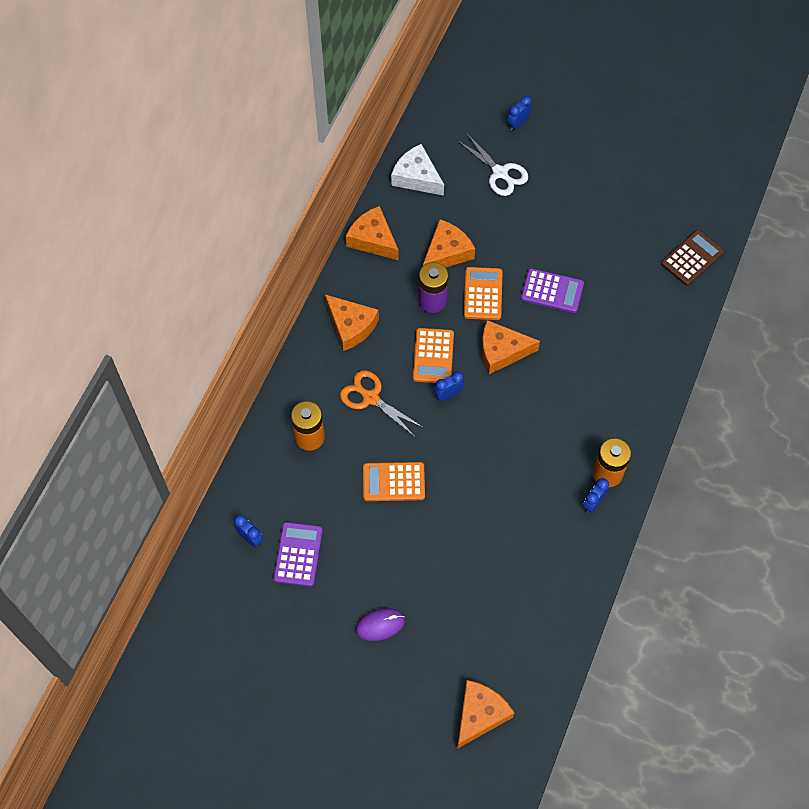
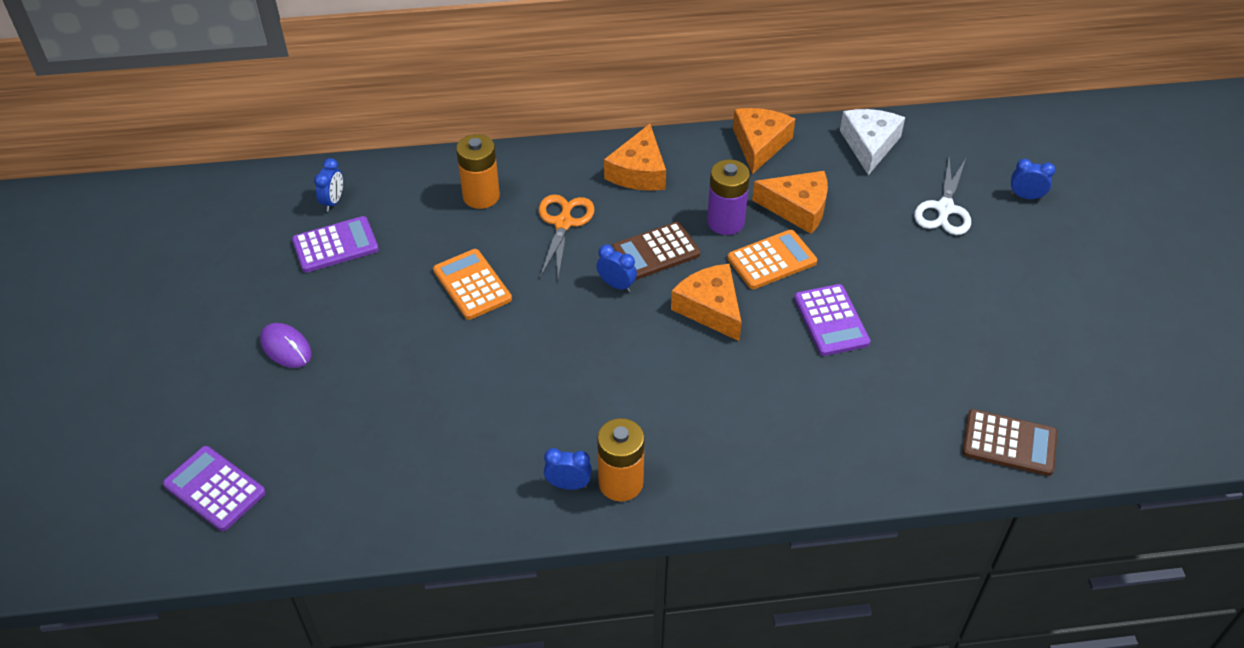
camera: 60 degrees right, 15 degrees down
orange calculator [413,328,454,383] -> brown calculator [612,222,700,280]
orange cheese [457,680,515,749] -> purple calculator [163,446,266,531]

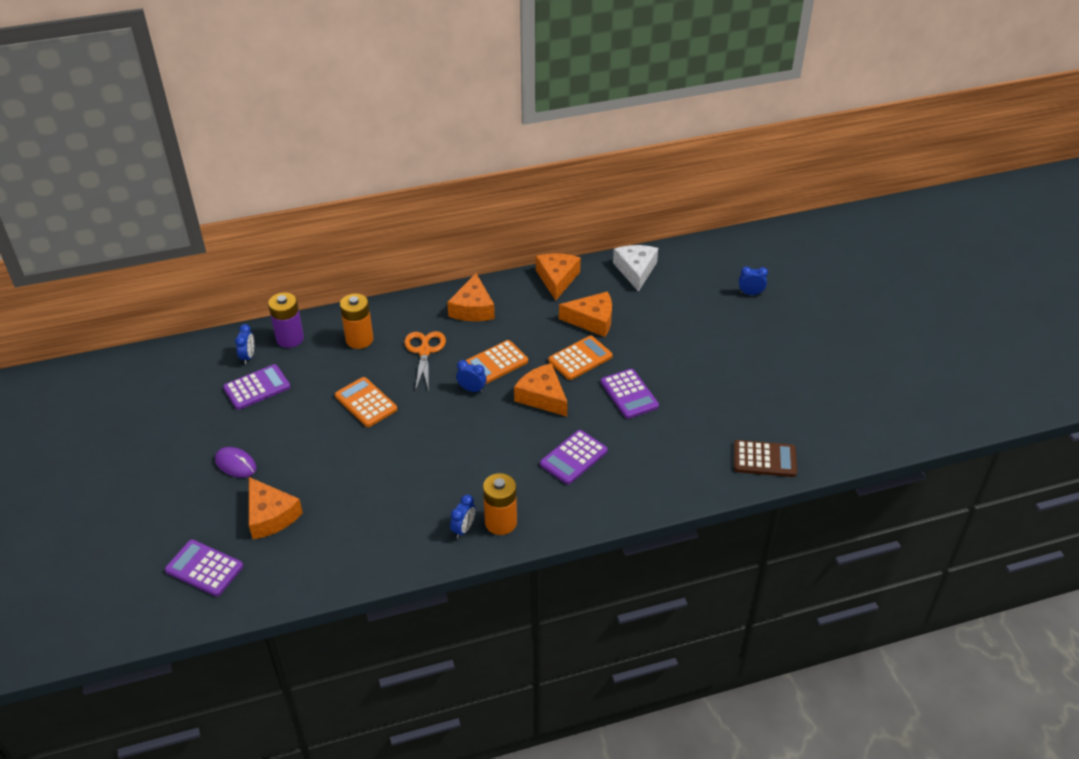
camera: 10 degrees left, 5 degrees down
blue clock [544,448,592,490] -> blue clock turned 120 degrees clockwise [450,494,476,538]
brown calculator [612,222,700,280] -> orange calculator [465,340,528,384]
purple battery [707,159,750,235] -> purple battery moved to [268,292,304,348]
white scissors [914,158,971,235] -> none
none -> orange cheese [249,477,303,539]
none -> purple calculator [540,430,608,484]

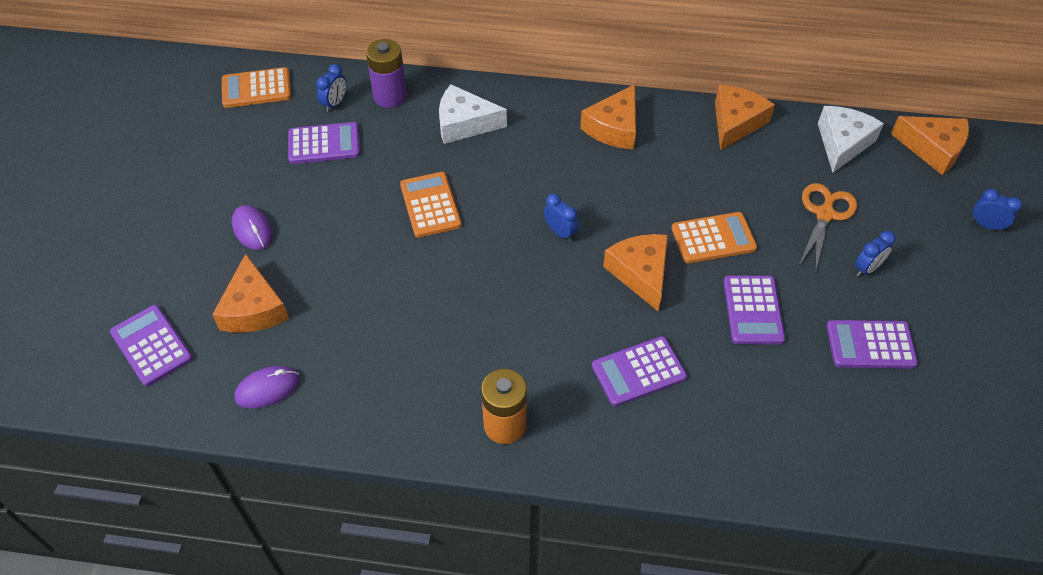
camera: 25 degrees right, 10 degrees up
orange battery [340,294,373,349] -> white cheese [439,84,507,144]
orange scissors [404,331,446,392] -> orange scissors moved to [798,183,857,273]
blue clock [450,494,476,538] -> blue clock moved to [855,231,896,277]
orange calculator [465,340,528,384] -> orange calculator moved to [222,67,291,108]
orange cheese [559,291,612,337] -> orange cheese moved to [891,116,969,175]
brown calculator [734,440,797,477] -> none
none -> purple mouse [234,366,300,409]
none -> purple calculator [826,320,918,369]

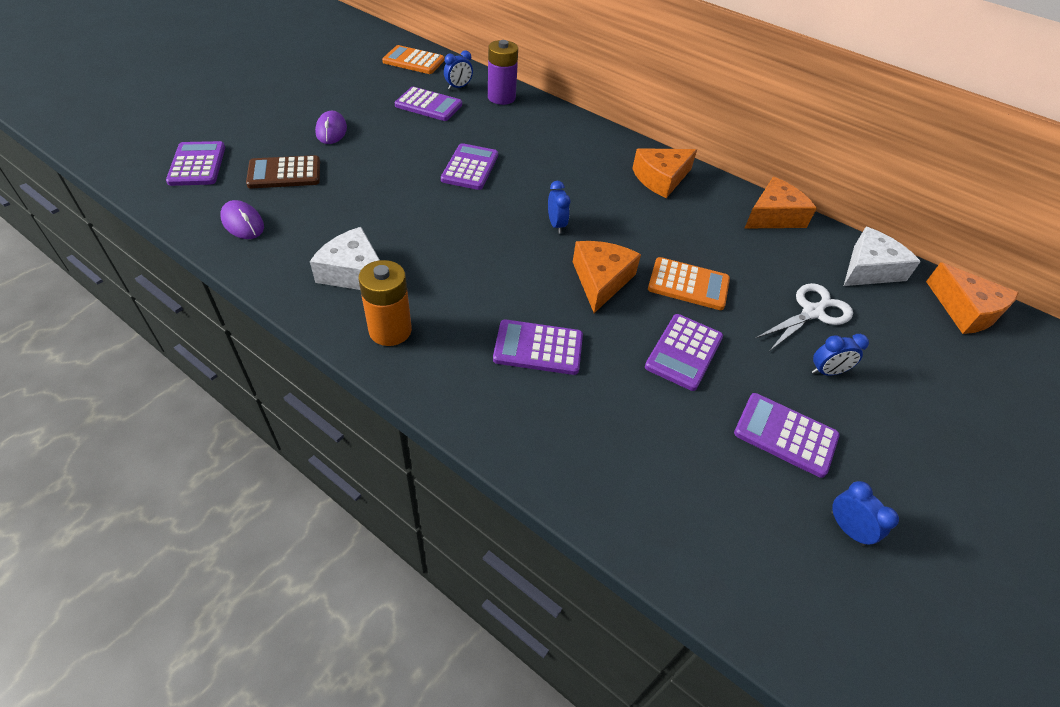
camera: 25 degrees right, 5 degrees down
orange cheese [212,254,289,332] -> brown calculator [246,155,320,189]
purple mouse [234,366,300,409] -> purple mouse turned 45 degrees clockwise [220,200,264,239]
orange calculator [400,172,462,237] -> purple calculator [441,143,498,190]
white cheese [439,84,507,144] -> white cheese moved to [310,227,380,290]
orange scissors [798,183,857,273] -> white scissors [756,283,853,351]
blue clock [971,188,1022,232] -> blue clock moved to [831,481,899,546]

